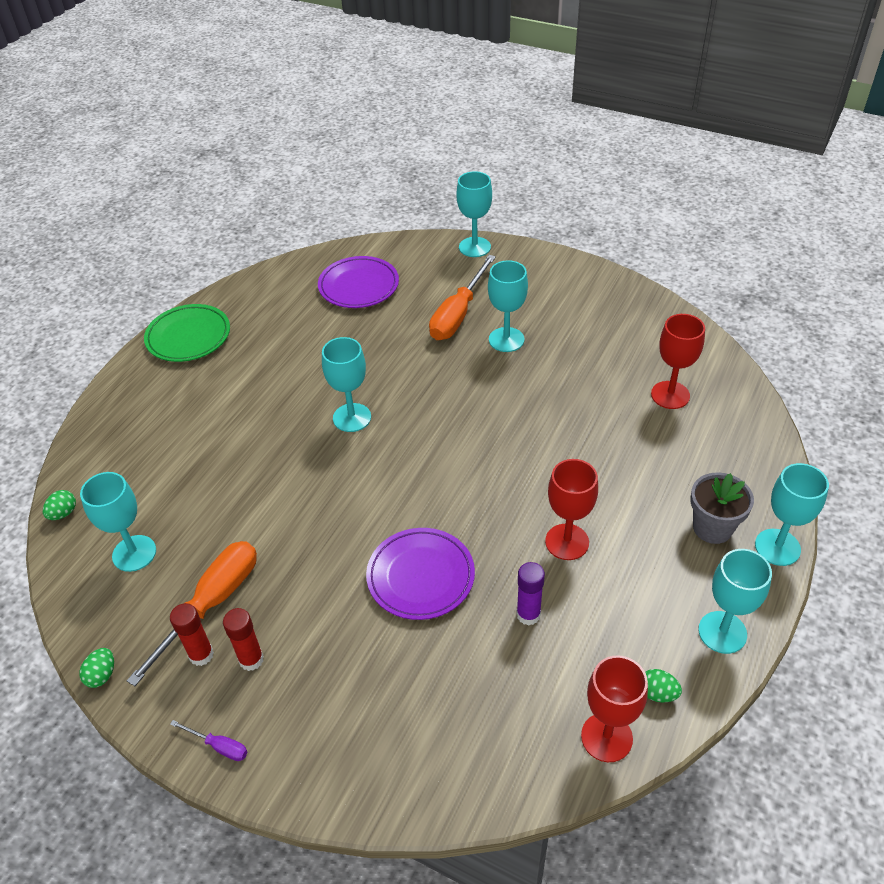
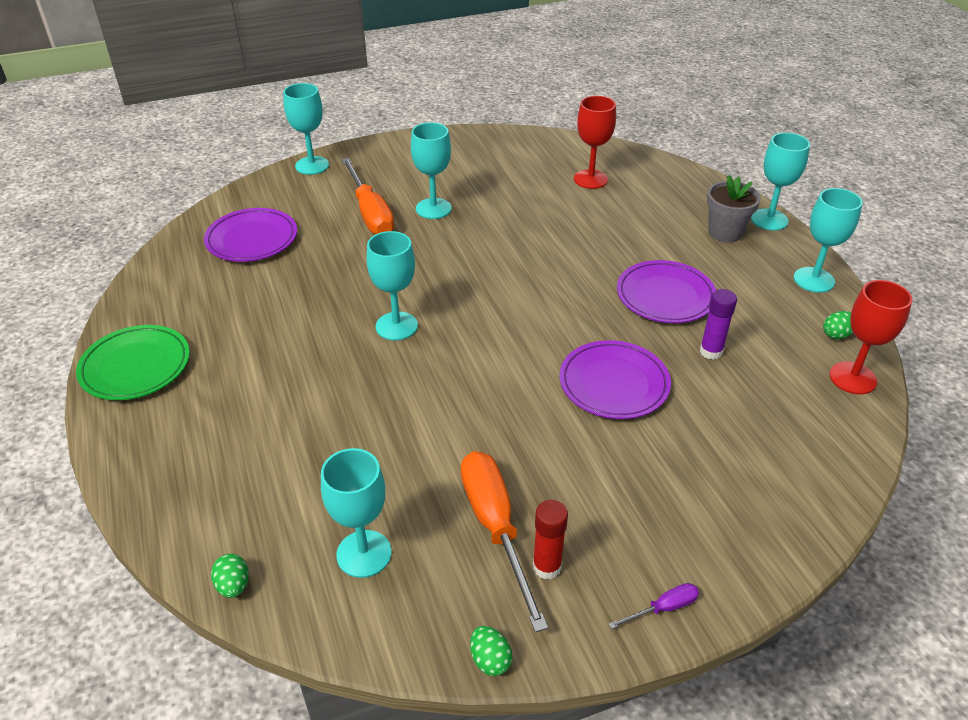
camera: 50 degrees left, 5 degrees down
red glue stick [223,608,264,671] -> none
red goblet [545,459,598,560] -> purple plate [617,260,716,323]

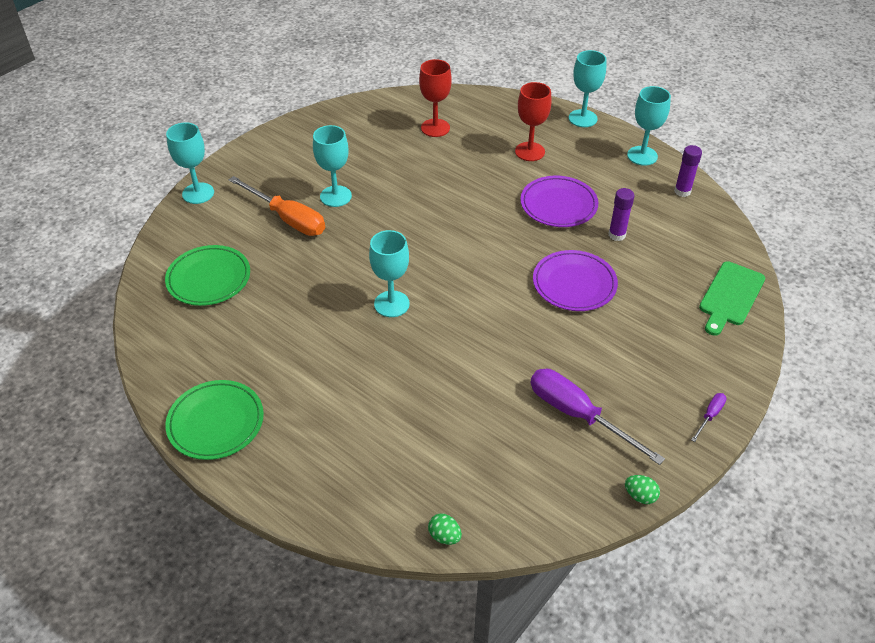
camera: 30 degrees left, 5 degrees up
purple plate [204,208,297,262] -> green plate [165,245,250,306]
turquoise goblet [321,448,391,578] -> none
orange screwdriver [461,451,548,632] -> purple screwdriver [531,369,665,465]
red glue stick [533,500,568,580] -> none
grey flower pot [707,175,761,242] -> none
green egg [823,311,853,339] -> purple glue stick [674,145,702,197]
red goblet [830,280,913,394] -> red goblet moved to [515,82,552,161]
none -> green cutting board [699,261,765,336]

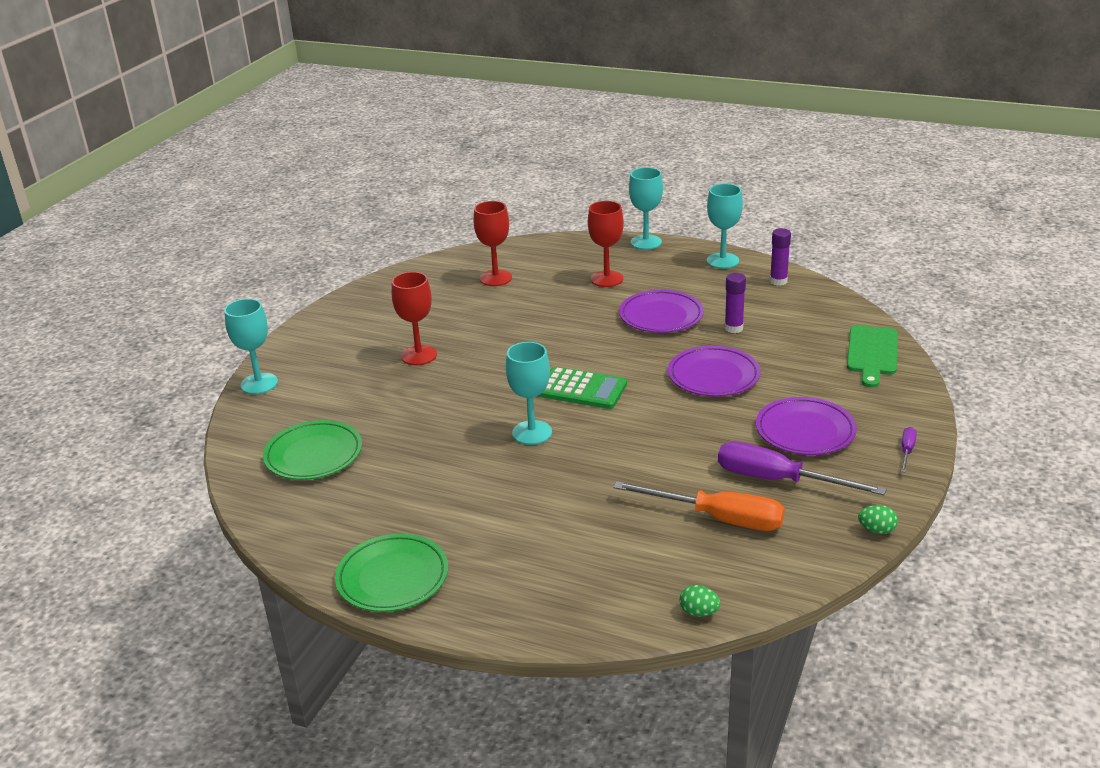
camera: 15 degrees left, 15 degrees down
orange screwdriver [228,176,325,236] -> orange screwdriver moved to [613,481,785,531]
turquoise goblet [313,125,352,207] -> red goblet [391,272,437,365]
none -> green calculator [538,367,627,409]
none -> purple plate [756,397,857,455]

